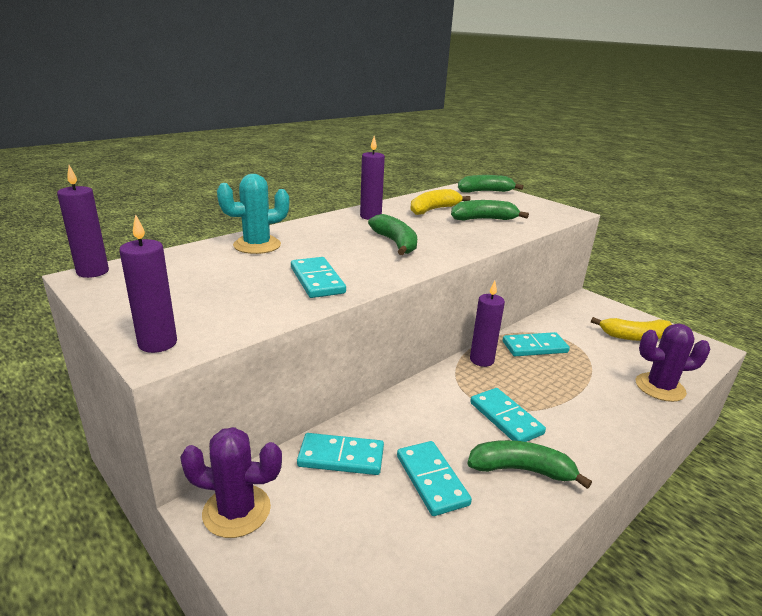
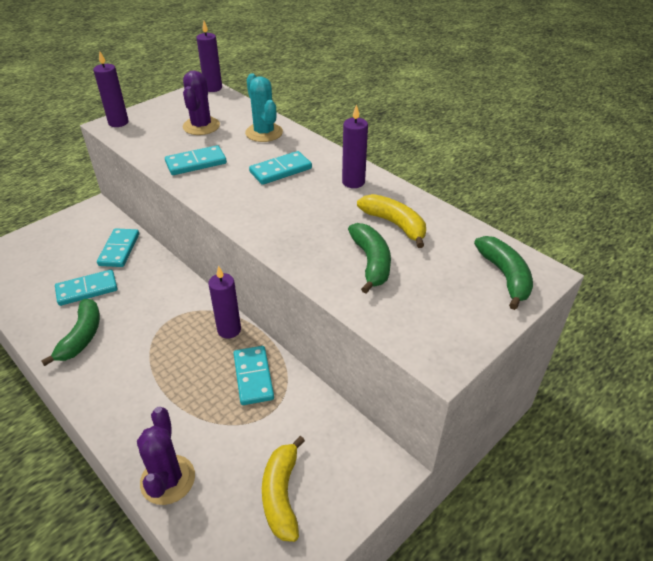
camera: 90 degrees right, 15 degrees up
purple cactus [180,427,282,538] -> purple cactus moved to [183,70,220,135]
green banana [368,214,417,255] -> none
turquoise domino [470,388,546,442] -> turquoise domino moved to [249,151,312,185]

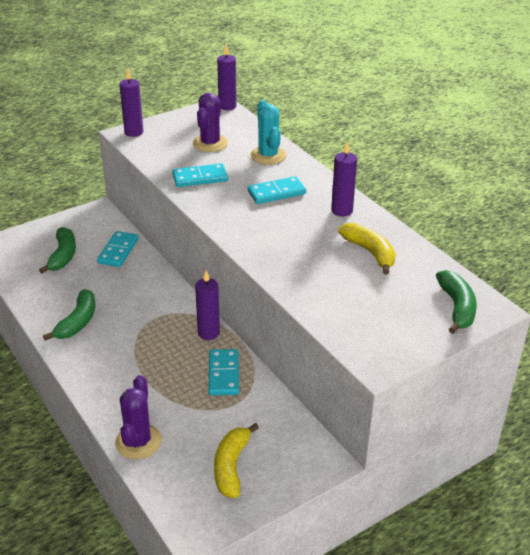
camera: 10 degrees right, 5 degrees down
turquoise domino [55,270,118,306] -> none
green banana [348,223,391,294] -> green banana moved to [39,227,76,273]

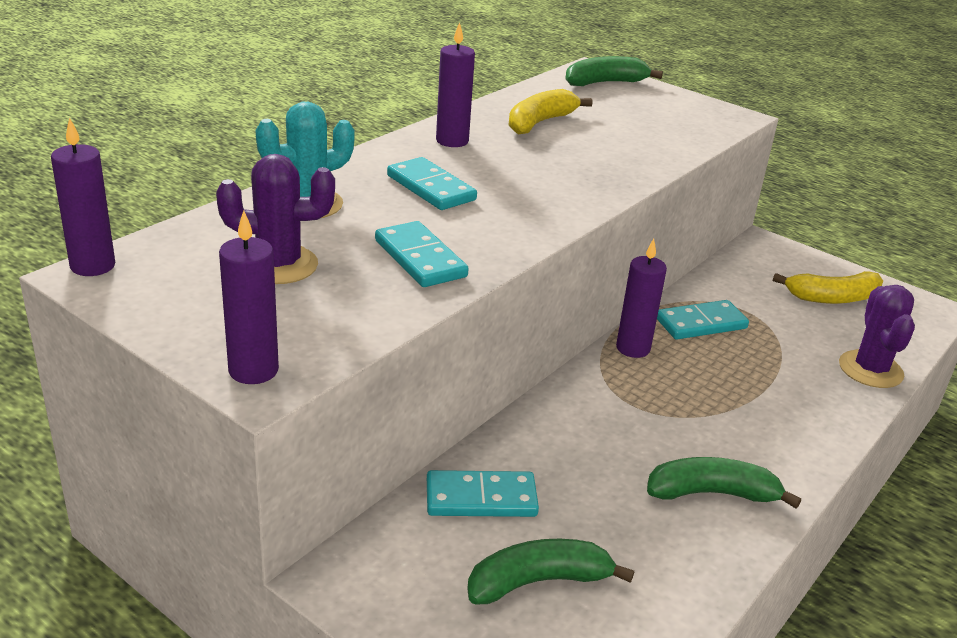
camera: 110 degrees left, 5 degrees down
purple cactus [115,375,162,459] -> purple cactus turned 75 degrees counterclockwise [839,285,915,388]

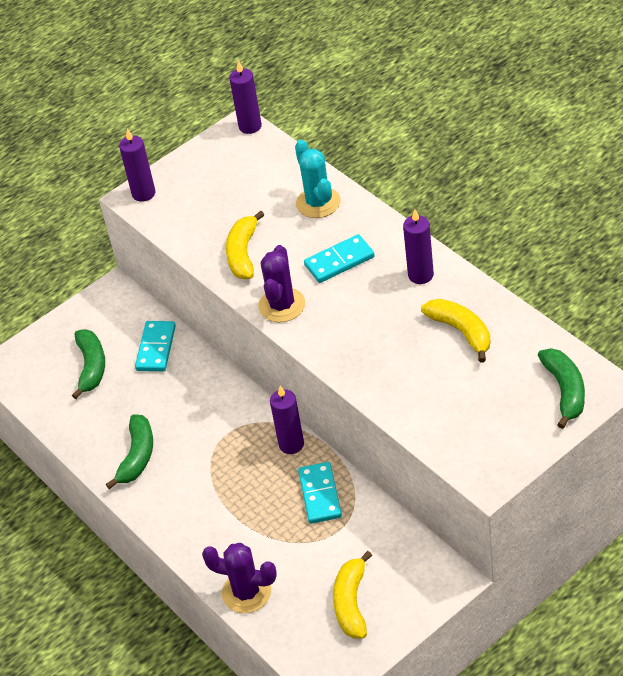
camera: 110 degrees right, 15 degrees up
purple cactus [216,154,335,284] -> purple cactus moved to [259,245,305,322]
turquoise domino [375,221,469,287] -> yellow banana [226,210,264,279]

